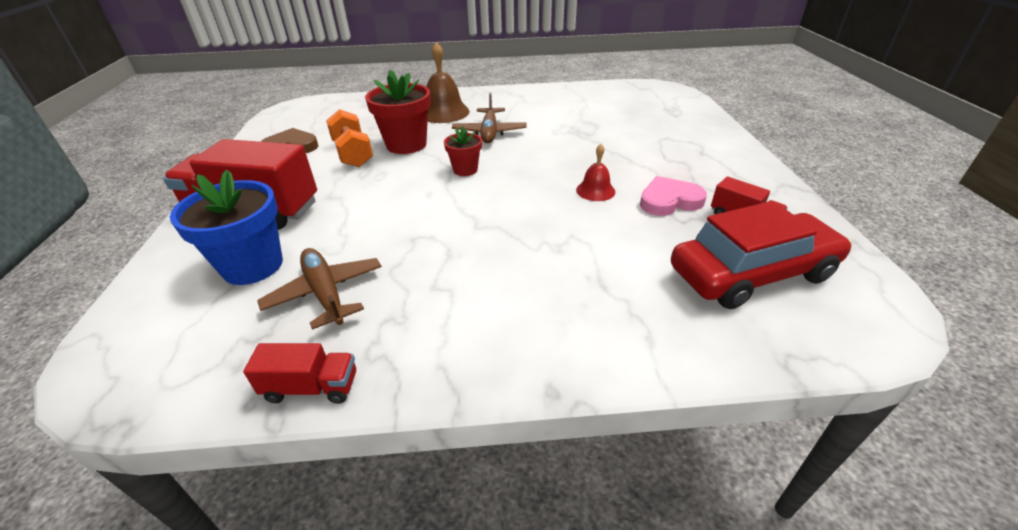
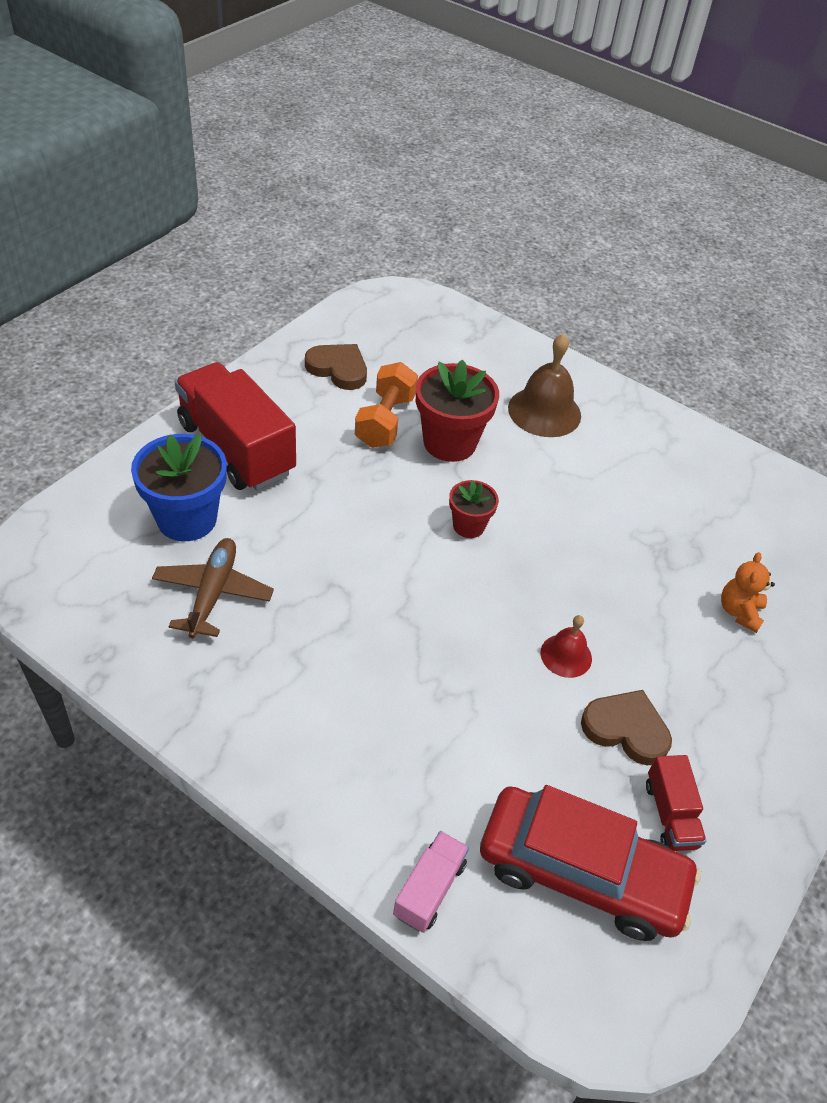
camera: 35 degrees right, 10 degrees up
red truck [243,343,356,404] -> none
brown plane [452,93,527,143] -> none
pink heart [640,176,707,216] -> brown heart [581,690,672,765]
none -> pink truck [393,831,469,933]
none -> orange teddy bear [721,552,775,633]

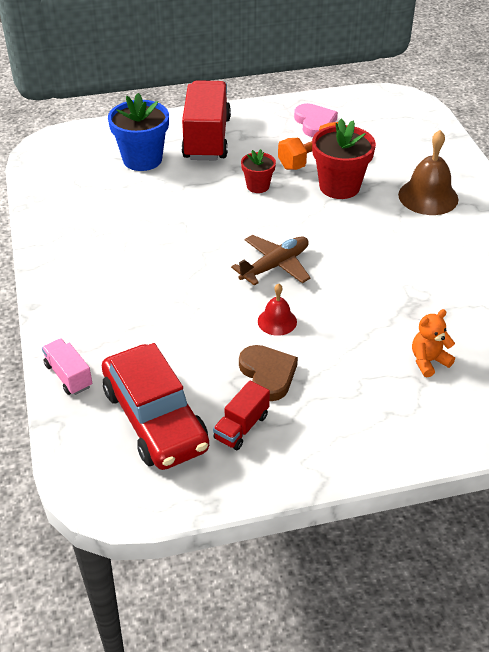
camera: 45 degrees right, 5 degrees down
brown plane [152,538,274,638] -> brown plane moved to [231,235,311,286]
brown heart [305,344,367,390] -> pink heart [294,103,338,137]
pink truck [393,831,469,933] -> pink truck turned 105 degrees counterclockwise [42,338,92,395]
red flower pot [449,480,499,538] -> red flower pot moved to [241,149,276,193]

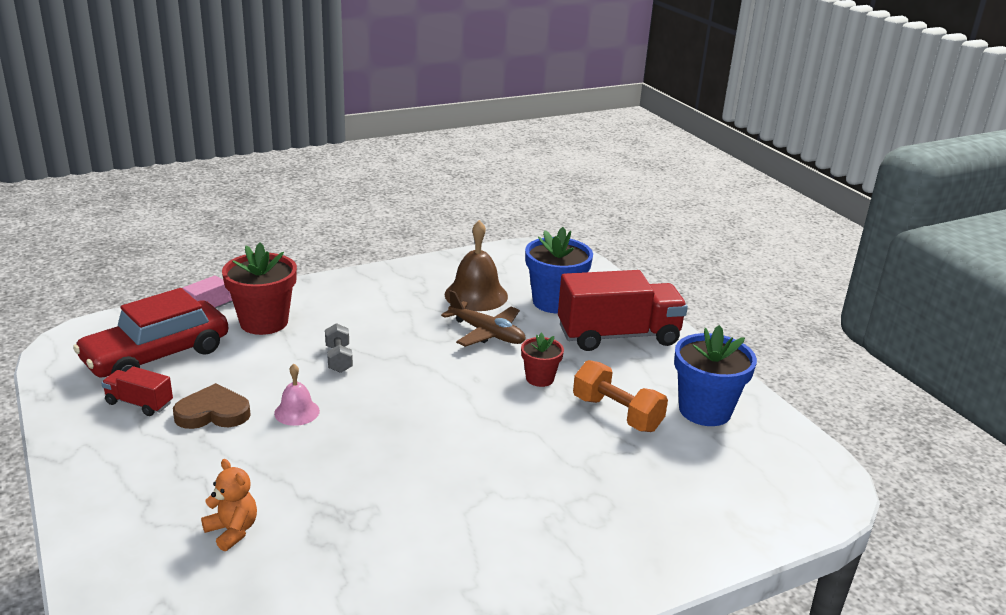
camera: 75 degrees right, 15 degrees down
brown plane [231,235,311,286] -> brown plane moved to [441,290,525,347]
brown heart [239,345,298,401] -> brown heart turned 150 degrees counterclockwise [173,383,251,429]
red bell [258,283,297,336] -> pink bell [274,364,320,426]
pink heart [294,103,338,137] -> blue flower pot [674,325,757,426]
red flower pot [312,119,376,199] -> red flower pot moved to [222,243,297,335]
brown bell [398,130,459,215] -> brown bell moved to [445,220,508,311]
none -> grey dumbbell [325,323,353,373]

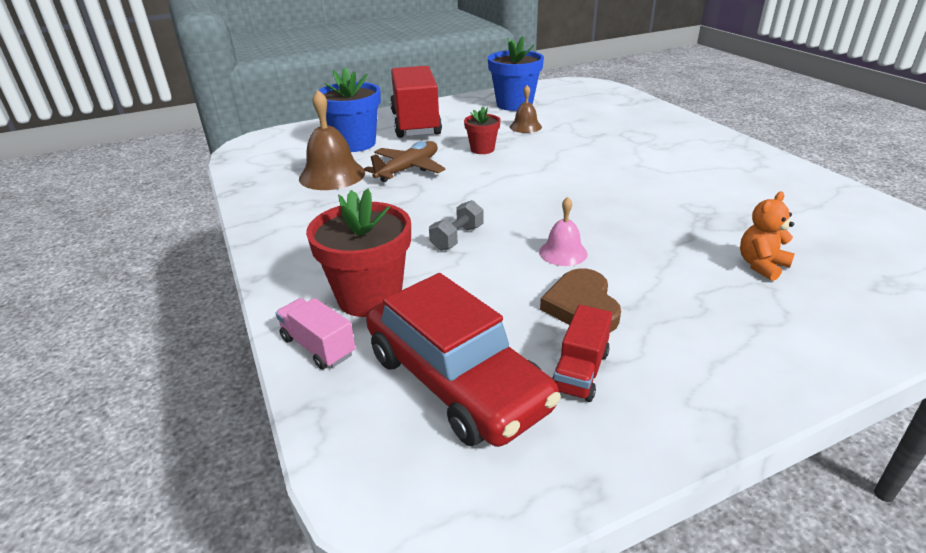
camera: 85 degrees left, 5 degrees up
grey dumbbell [325,323,353,373] -> grey dumbbell turned 45 degrees counterclockwise [429,200,484,251]
orange dumbbell [573,360,668,432] -> brown bell [510,85,542,133]

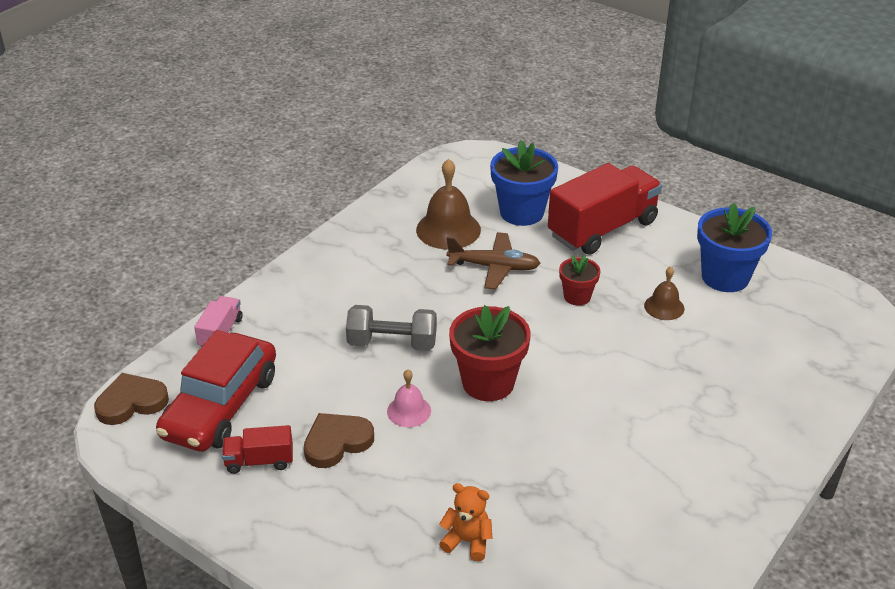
camera: 60 degrees right, 5 degrees up
red flower pot [306,188,411,317] -> red flower pot moved to [449,305,531,401]
grey dumbbell [429,200,484,251] -> grey dumbbell [346,305,437,351], size x1.55
none -> brown heart [94,373,169,425]

